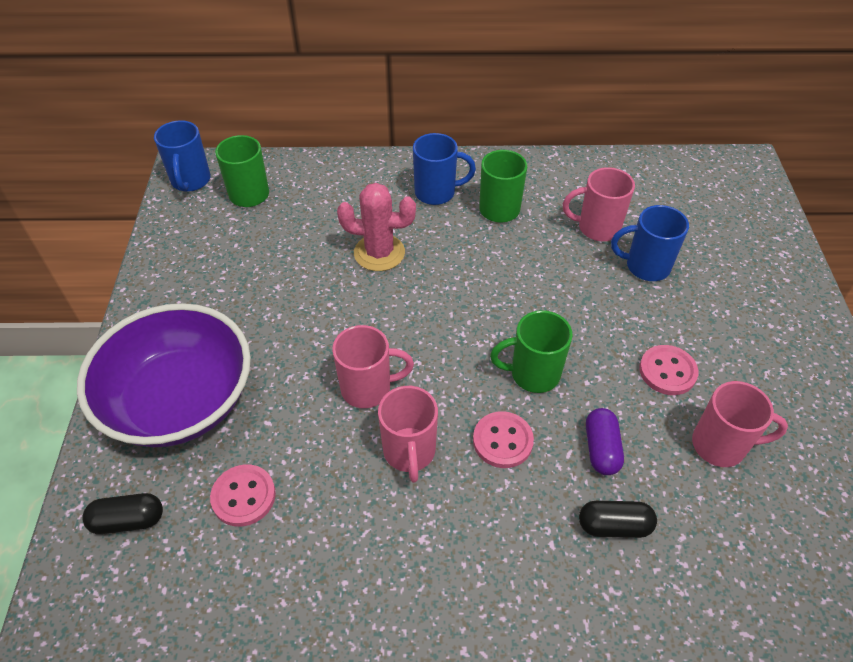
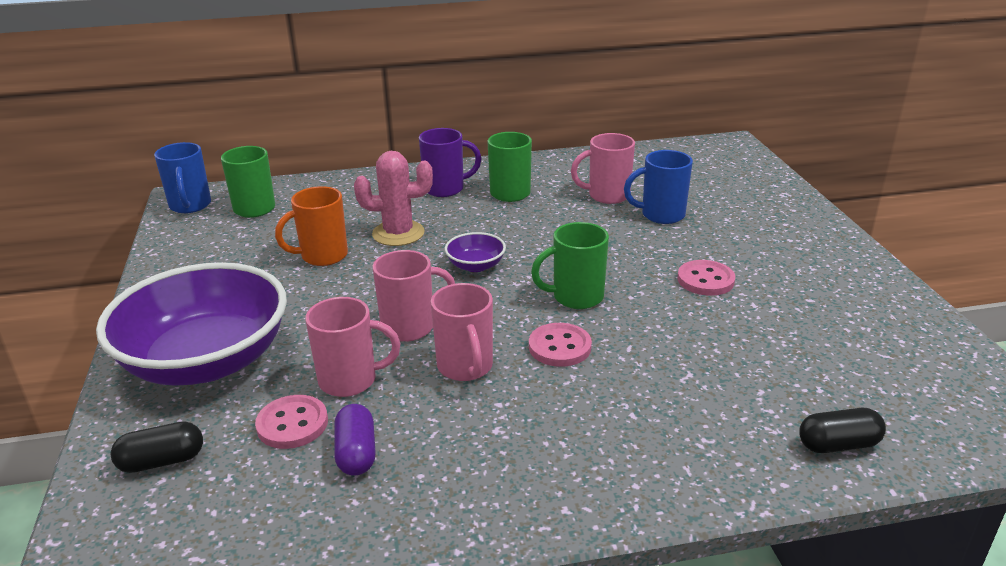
camera: 10 degrees left, 20 degrees down
blue mug [413,133,476,205] -> purple mug [419,128,482,197]
black capsule [579,501,657,538] -> black capsule moved to [799,408,886,453]
purple capsule [586,408,624,475] -> purple capsule moved to [334,404,376,475]
pink mug [692,381,788,467] -> pink mug moved to [305,297,400,397]
none -> orange mug [275,186,348,266]
none -> purple bowl [445,232,506,272]

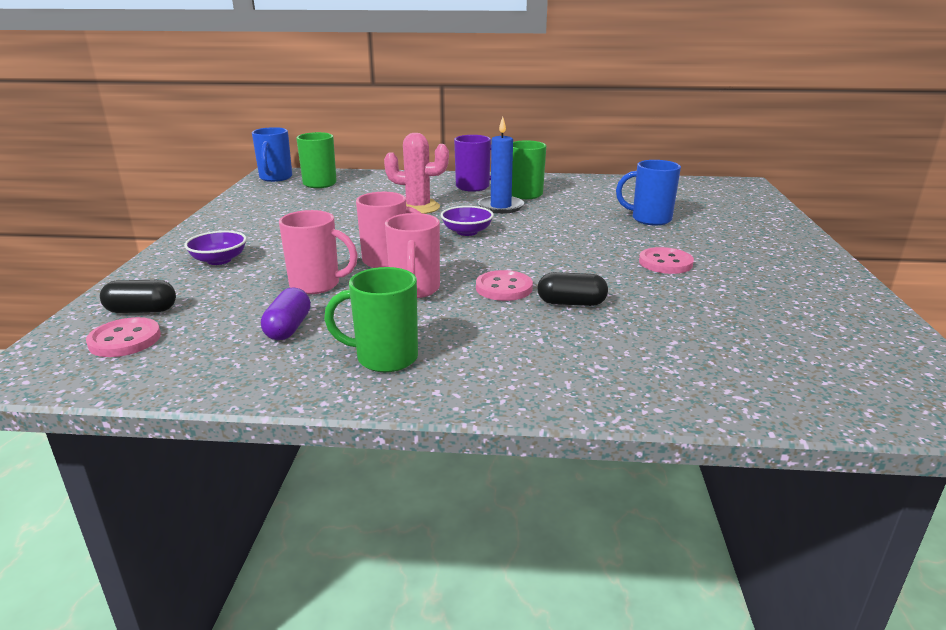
camera: 15 degrees right, 5 degrees down
purple bowl [96,262,287,386] -> purple bowl [184,231,247,265], size x0.41
pink button [255,395,328,449] -> pink button moved to [86,317,161,357]
orange mug [275,186,348,266] -> none
green mug [531,222,609,309] -> green mug moved to [324,267,418,372]
pink mug [571,133,635,204] -> none
black capsule [799,408,886,453] -> black capsule moved to [537,272,608,306]
none -> blue candle [478,117,524,214]

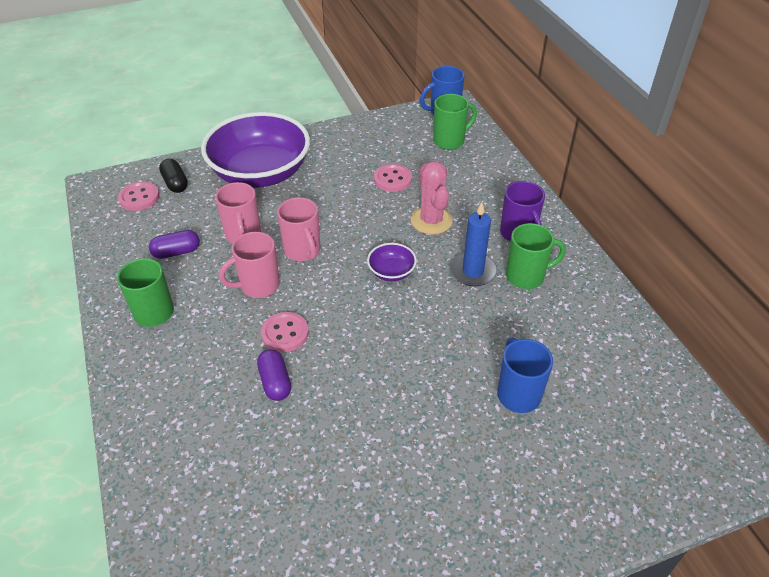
camera: 65 degrees right, 20 degrees up
purple bowl [184,231,247,265] -> purple bowl [201,112,310,188], size x2.46
black capsule [537,272,608,306] -> purple capsule [257,349,291,401]
pink button [639,247,694,274] -> pink button moved to [374,164,412,192]

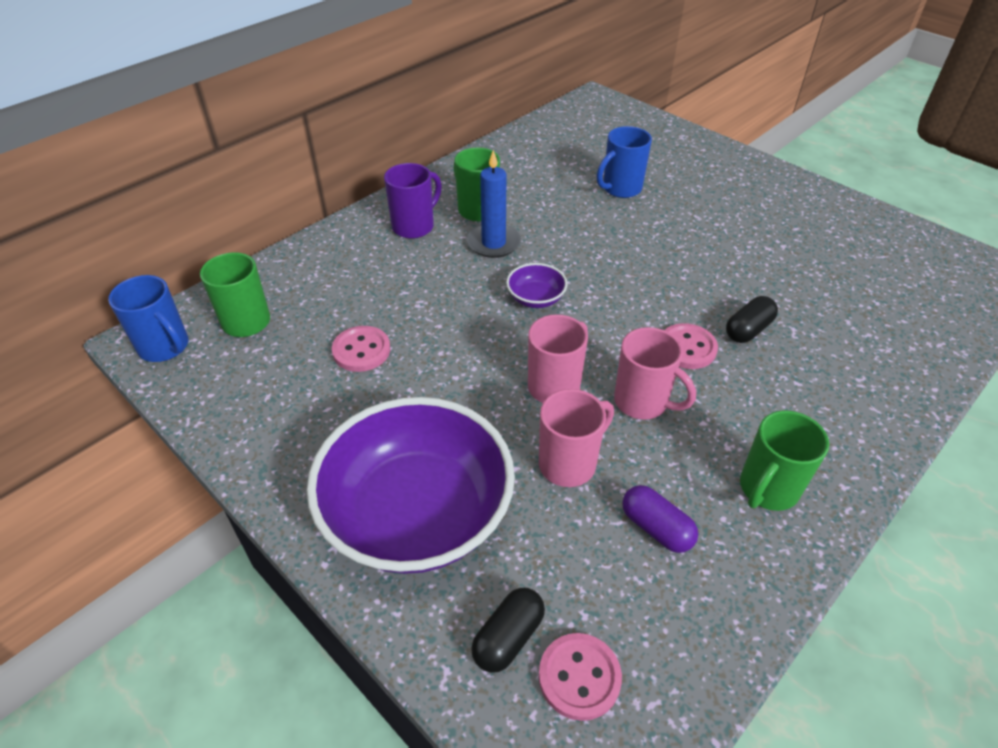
camera: 115 degrees left, 0 degrees up
purple capsule [257,349,291,401] -> black capsule [726,296,778,343]
pink cactus [411,161,453,235] -> none

